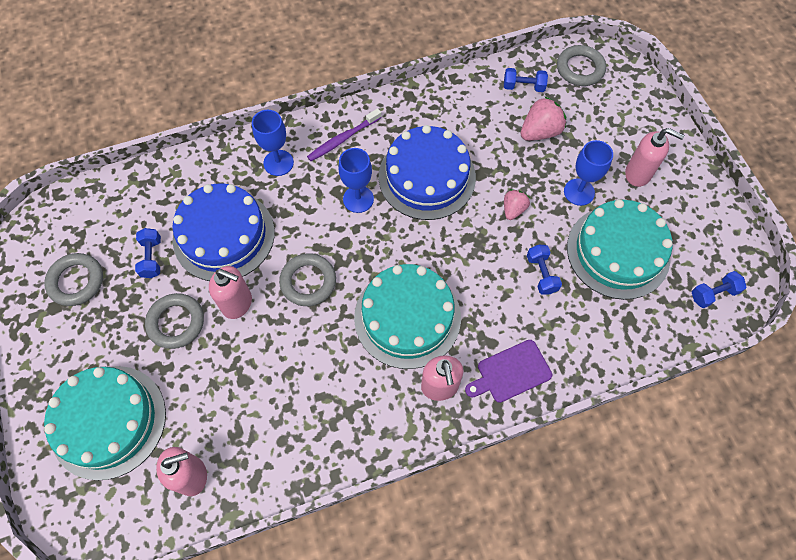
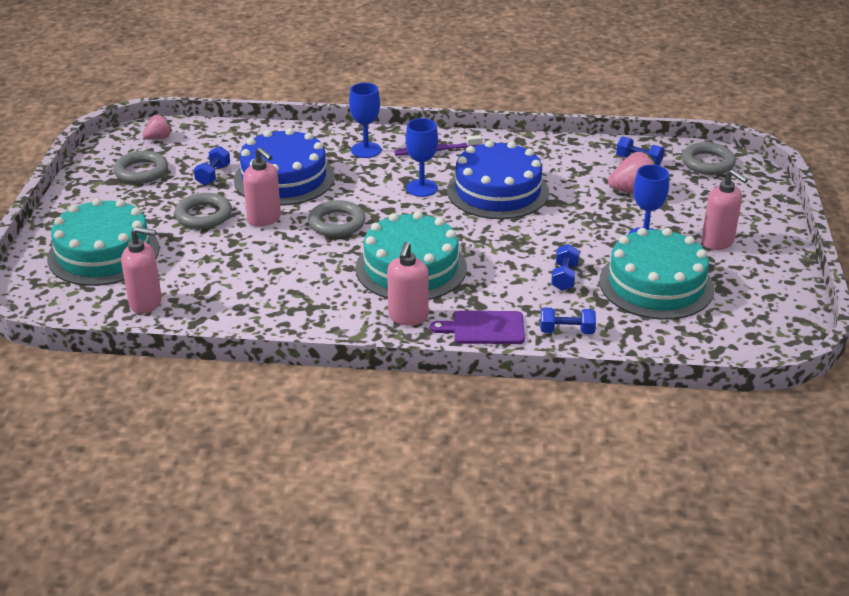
camera: 25 degrees right, 30 degrees down
pink strawberry [504,189,530,220] -> pink strawberry moved to [143,114,172,139]
blue dumbbell [692,271,746,308] -> blue dumbbell moved to [540,308,596,334]

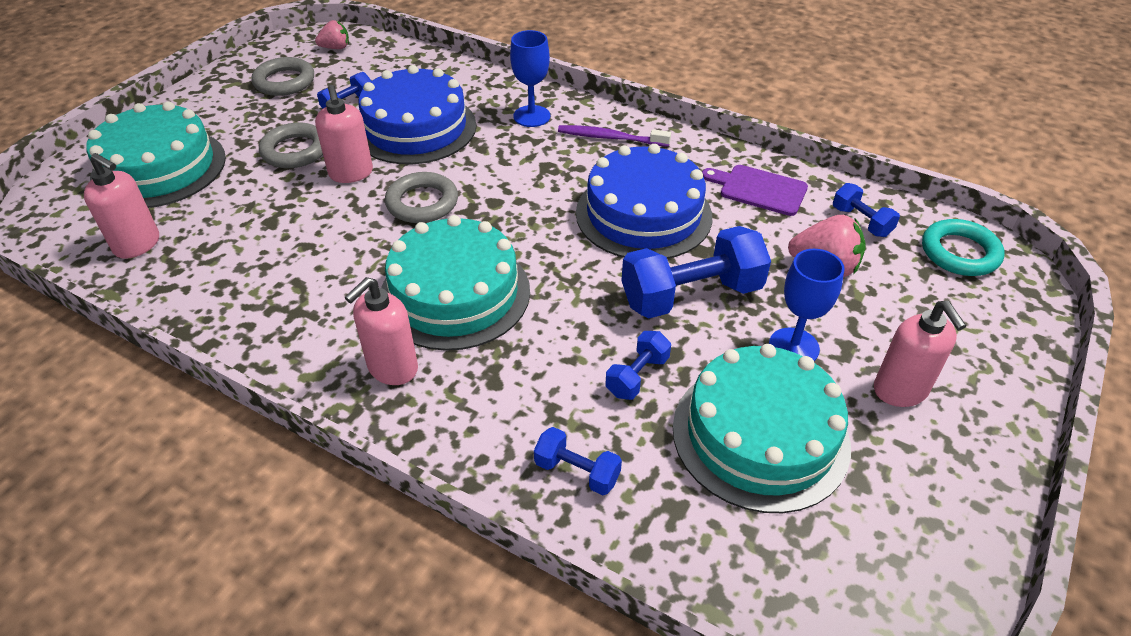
camera: 25 degrees right, 10 degrees up
blue goblet [406,118,438,197] -> none
purple cutting board [430,311,525,344] -> purple cutting board moved to [702,165,808,216]
grey ring [682,142,736,175] -> turquoise ring [922,219,1005,276]
none -> blue dumbbell [622,226,771,318]

